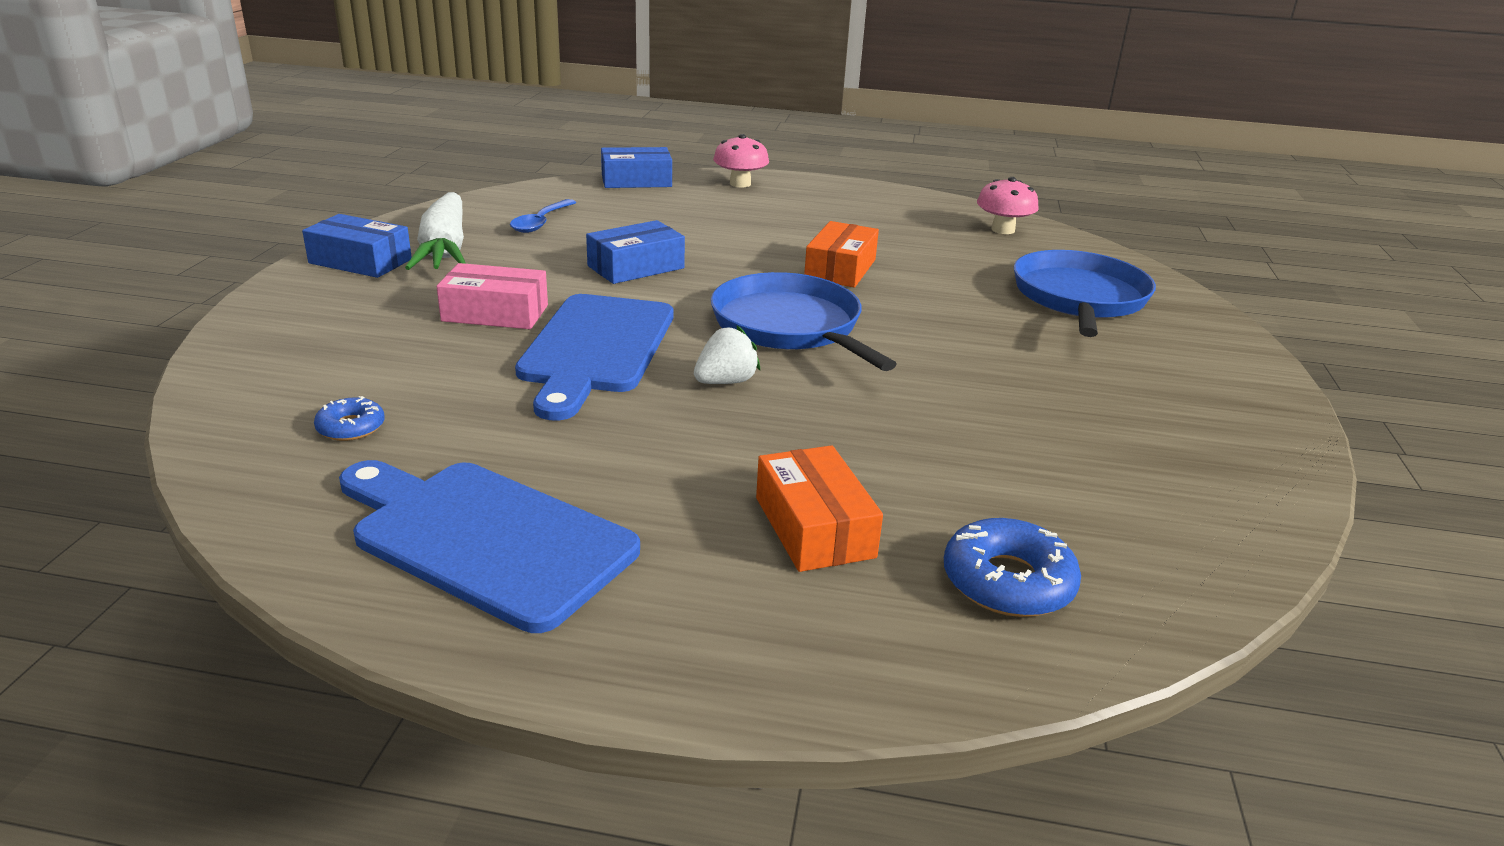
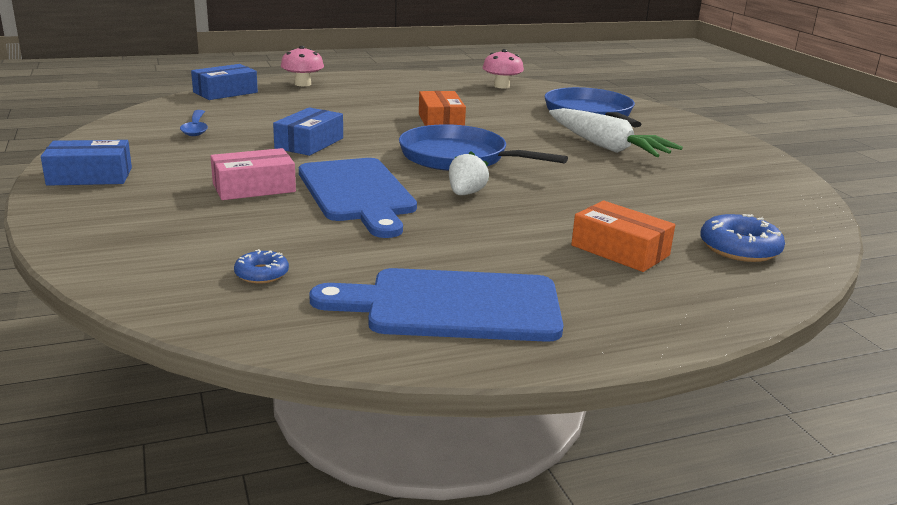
camera: 30 degrees left, 5 degrees down
white carrot [405,192,466,270] -> white carrot moved to [549,108,683,157]

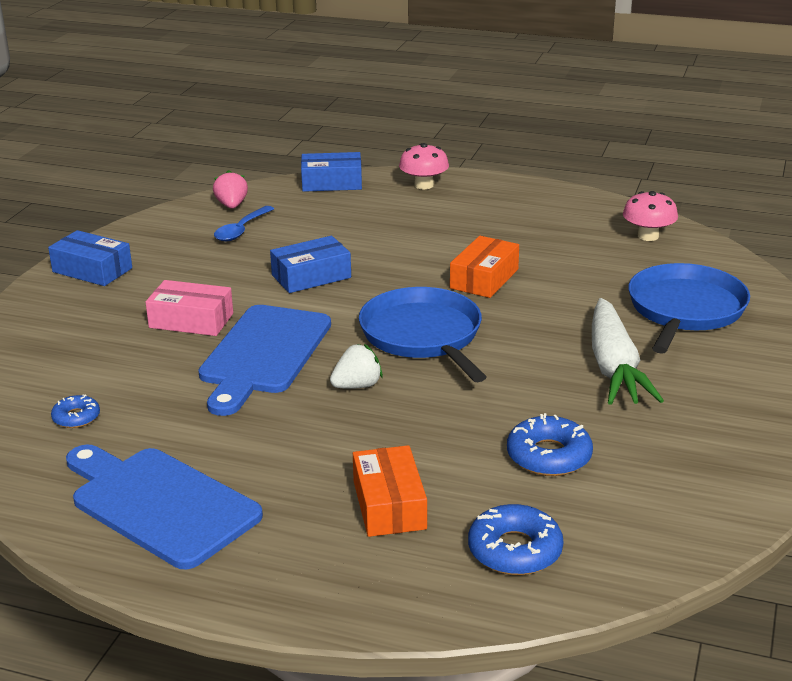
camera: 40 degrees right, 5 degrees up
none -> pink strawberry [213,170,248,209]
none -> blue donut [507,413,593,476]

